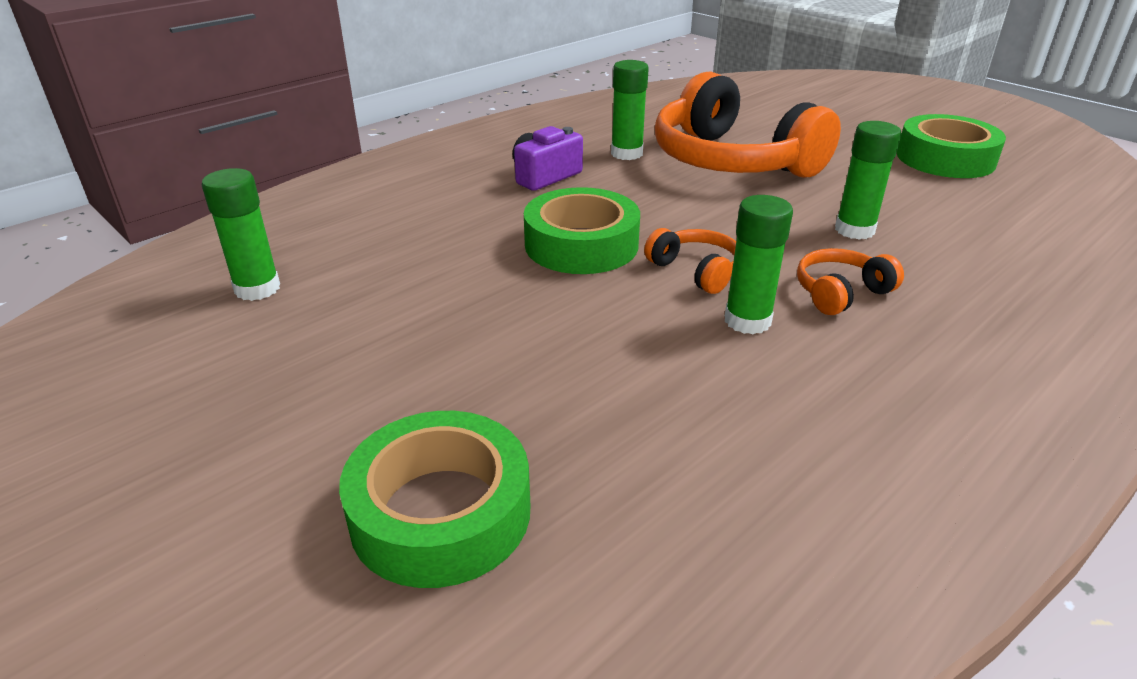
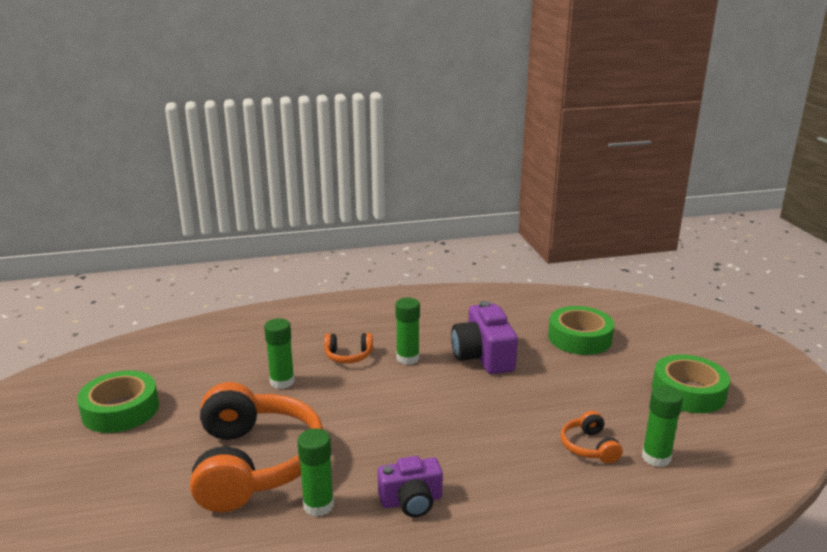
camera: 150 degrees left, 10 degrees down
green tape [524,187,640,274] -> green tape moved to [652,354,730,413]
orange headphones [644,228,736,294] -> orange headphones moved to [561,411,622,463]
none -> purple camera [451,301,518,374]

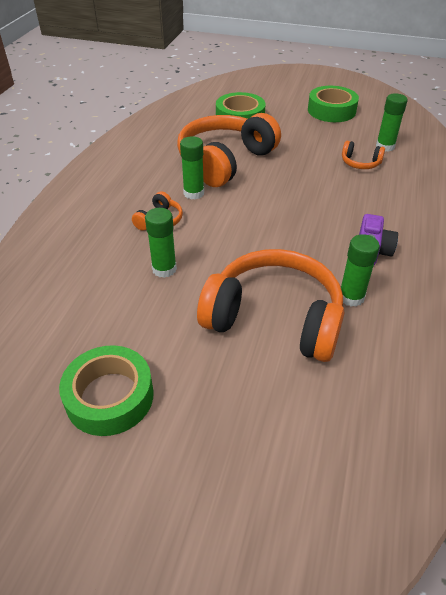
camera: 60 degrees left, 20 degrees up
purple camera [451,301,518,374] -> orange headphones [177,113,281,187]

